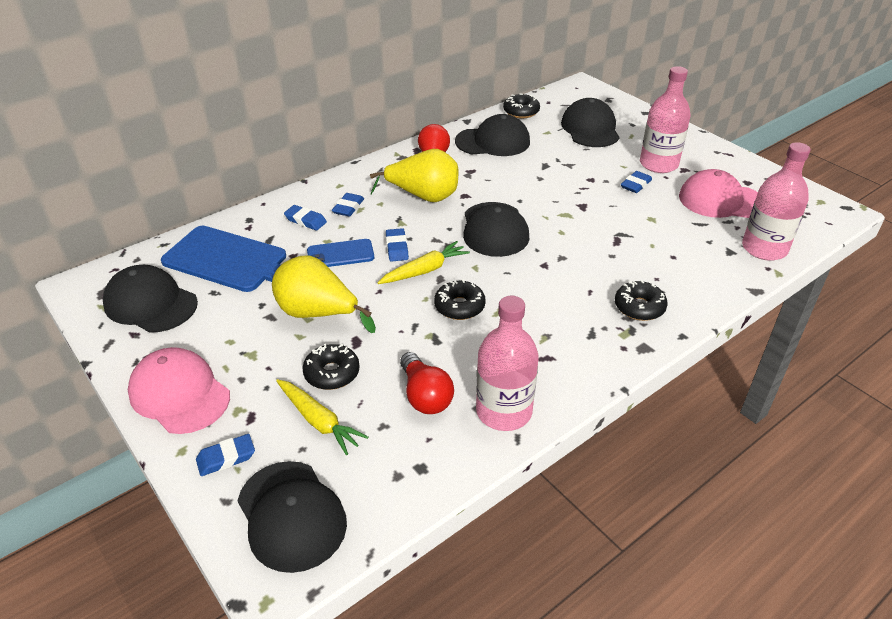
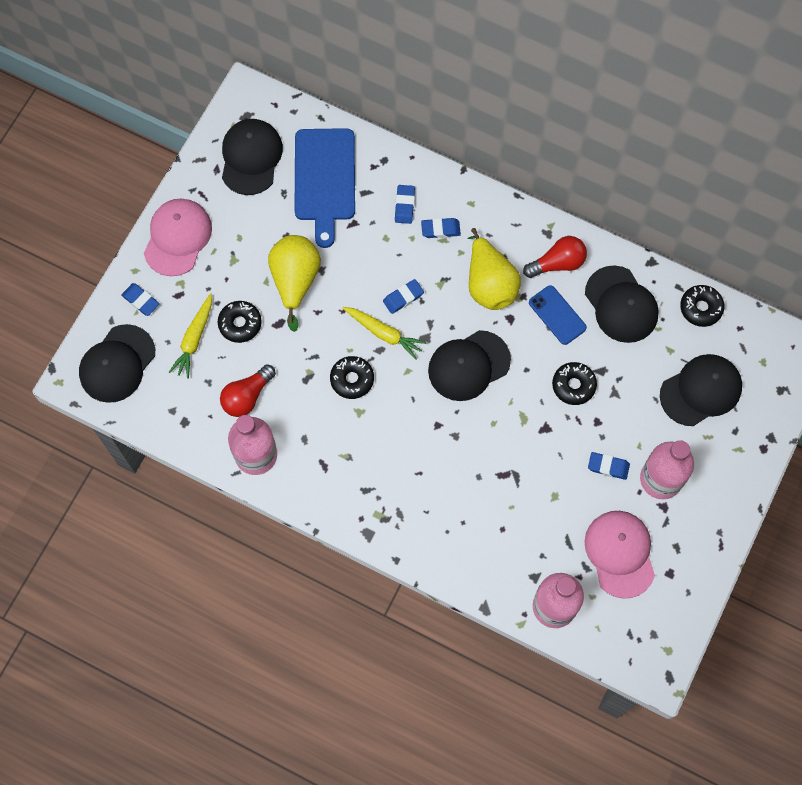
camera: 65 degrees right, 30 degrees up
blue phone [307,239,374,267] -> blue phone moved to [529,285,587,345]
black donut [615,280,668,321] -> black donut moved to [552,362,597,405]

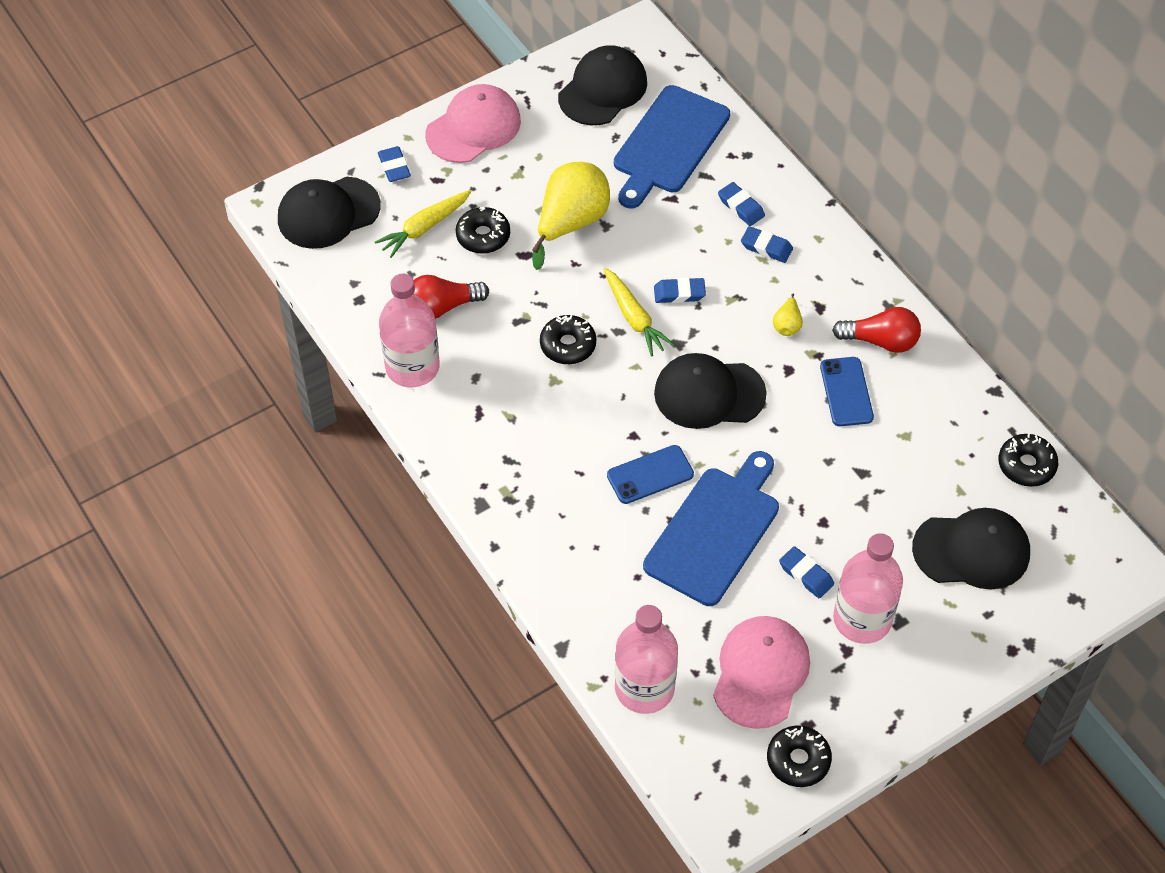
camera: 30 degrees right, 15 degrees down
blue eraser [395,185,415,224] -> blue eraser turned 75 degrees counterclockwise [718,182,765,226]
yellow pear [467,228,521,310] -> yellow pear [773,294,803,336], size x0.44
black donut [552,362,597,405] -> black donut moved to [767,726,832,787]
black cap [585,265,659,343] -> none
none -> blue phone [607,445,694,504]
none -> blue cutting board [643,451,779,606]

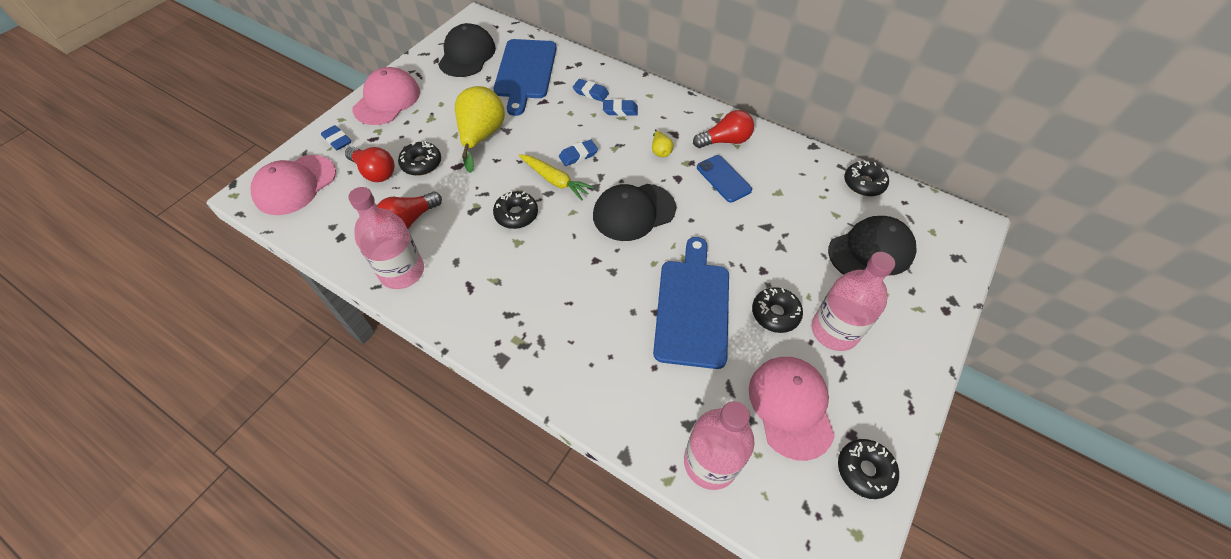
camera: 25 degrees left, 0 degrees up
black cap [278,177,381,249] -> pink cap [250,155,336,215]
yellow carrot [375,190,471,258] -> red light bulb [345,146,394,182]
blue phone [607,445,694,504] -> none
blue eraser [779,546,834,598] -> black donut [752,287,803,333]

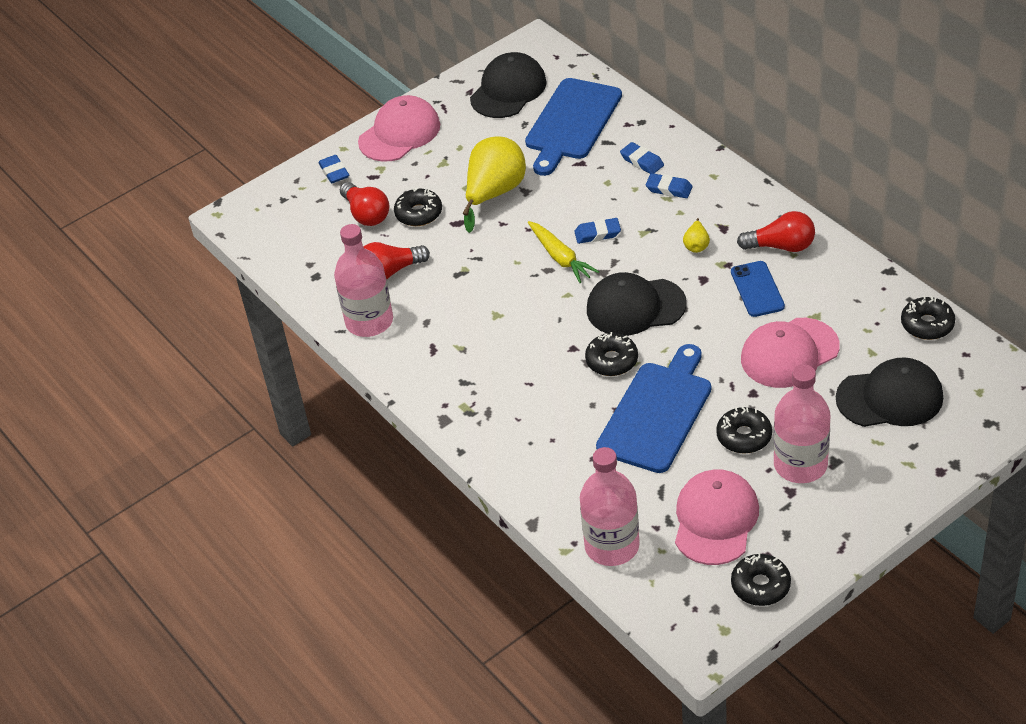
camera: 25 degrees right, 10 degrees down
pink cap [250,155,336,215] -> pink cap moved to [741,318,840,388]
black donut [493,191,538,229] -> black donut moved to [585,332,638,376]

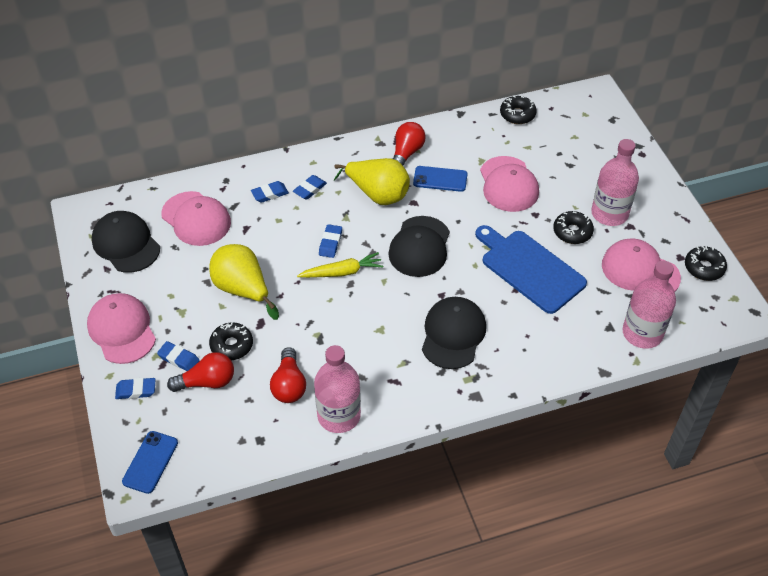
camera: 75 degrees left, 5 degrees up
blue cutting board [525,78,622,176] -> pink cap [161,191,231,246]
black donut [585,332,638,376] -> none
yellow pear [683,218,710,253] -> yellow pear [334,158,410,205], size x2.28
black cap [836,357,943,427] -> black cap moved to [422,297,486,369]
none -> blue phone [122,431,178,494]
none -> blue eraser [157,341,200,371]

